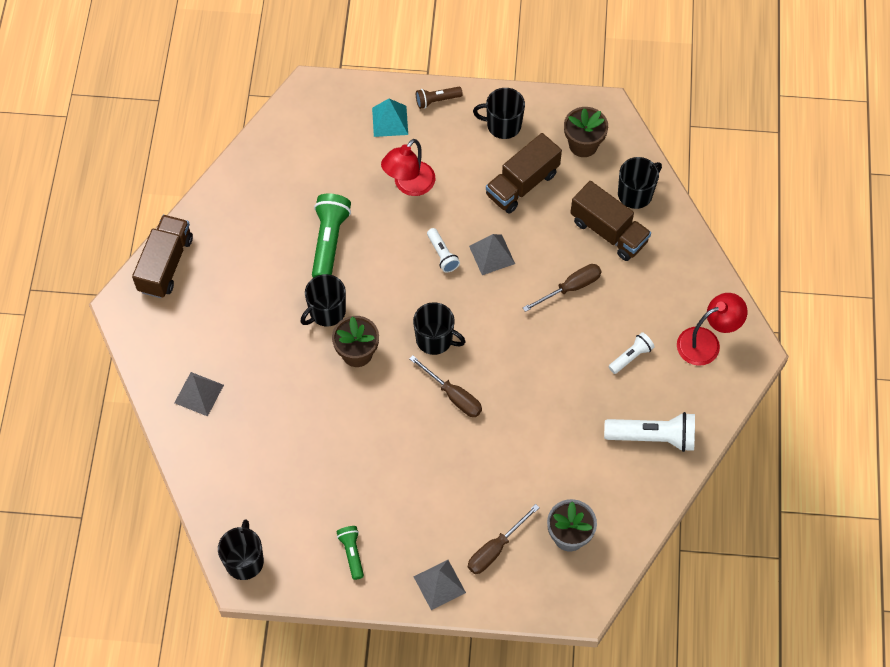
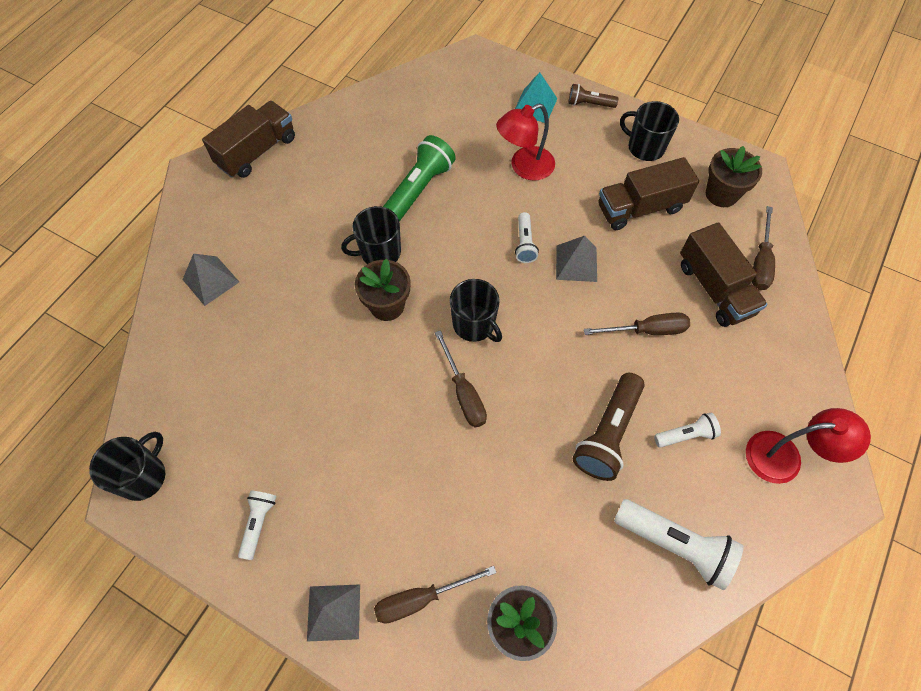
camera: 25 degrees right, 0 degrees up
green flashlight [337,526,364,580] -> white flashlight [238,490,276,560]
black mug [618,157,662,209] -> brown screwdriver [752,206,775,290]
none -> brown flashlight [573,373,645,481]

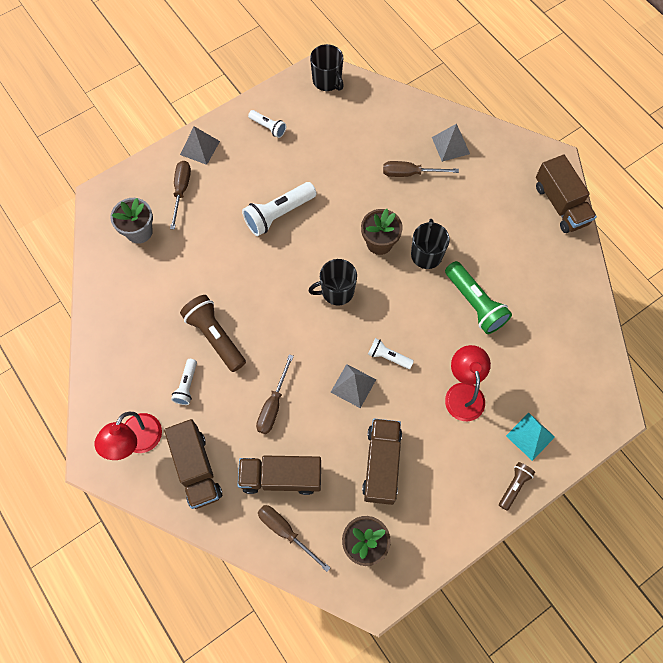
camera: 115 degrees right, 5 degrees up
brown screwdriver [435,330,487,428] -> brown screwdriver moved to [383,161,459,177]
white flashlight [614,499,744,590] -> white flashlight moved to [242,182,316,236]
black mug [620,101,679,161] -> none
none -> brown truck [164,419,222,509]

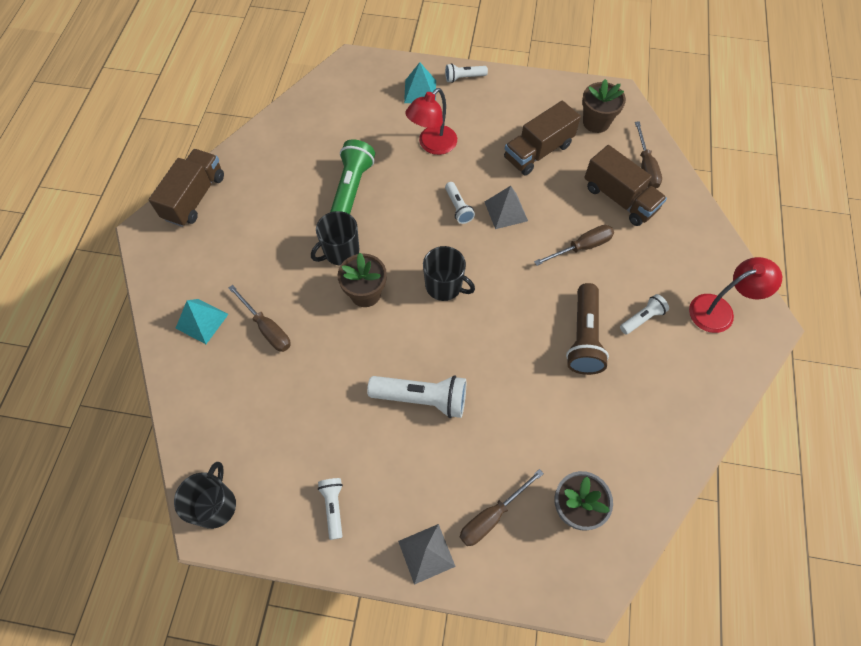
camera: 135 degrees left, 5 degrees down
brown truck [164,419,222,509] -> none
grey pyramid [432,124,470,162] -> turquoise pyramid [176,299,228,344]
brown flashlight [499,462,535,511] -> white flashlight [445,63,488,83]

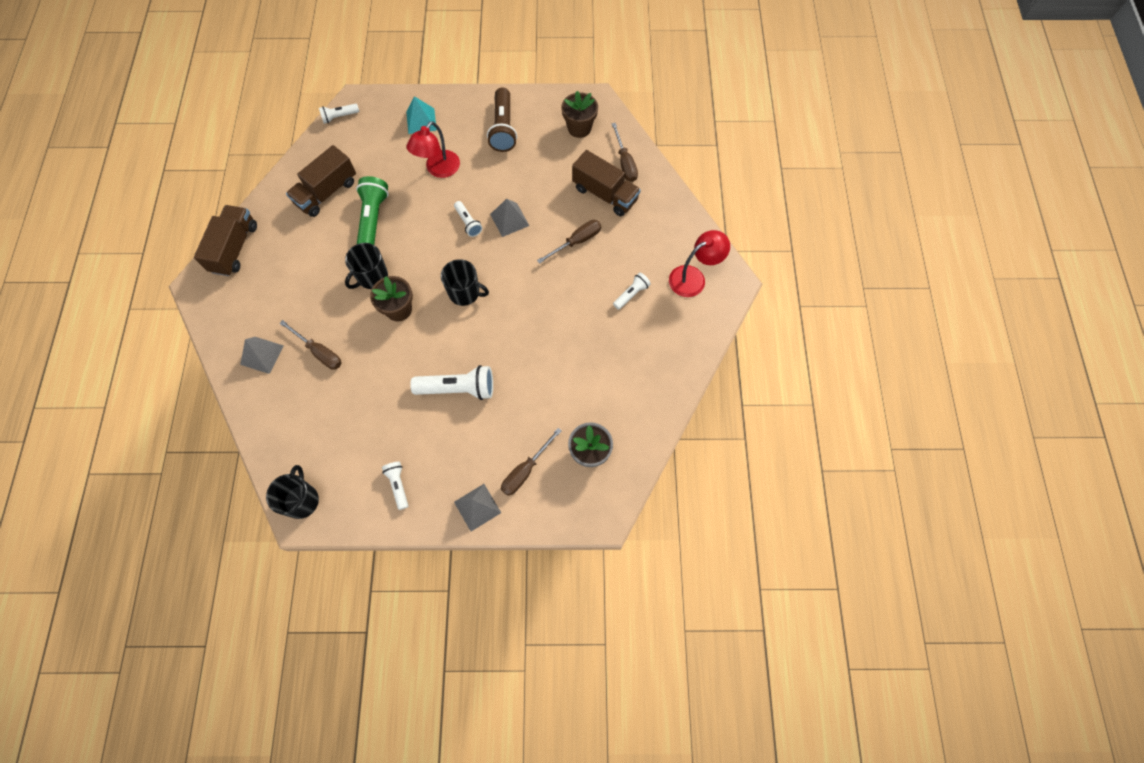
camera: 10 degrees left, 5 degrees up
turquoise pyramid [176,299,228,344] -> grey pyramid [240,337,284,374]
white flashlight [445,63,488,83] -> white flashlight moved to [319,104,359,124]
brown truck [504,101,581,175] -> brown truck moved to [286,145,356,217]
brown flashlight [566,283,609,375] -> brown flashlight moved to [487,88,517,152]

